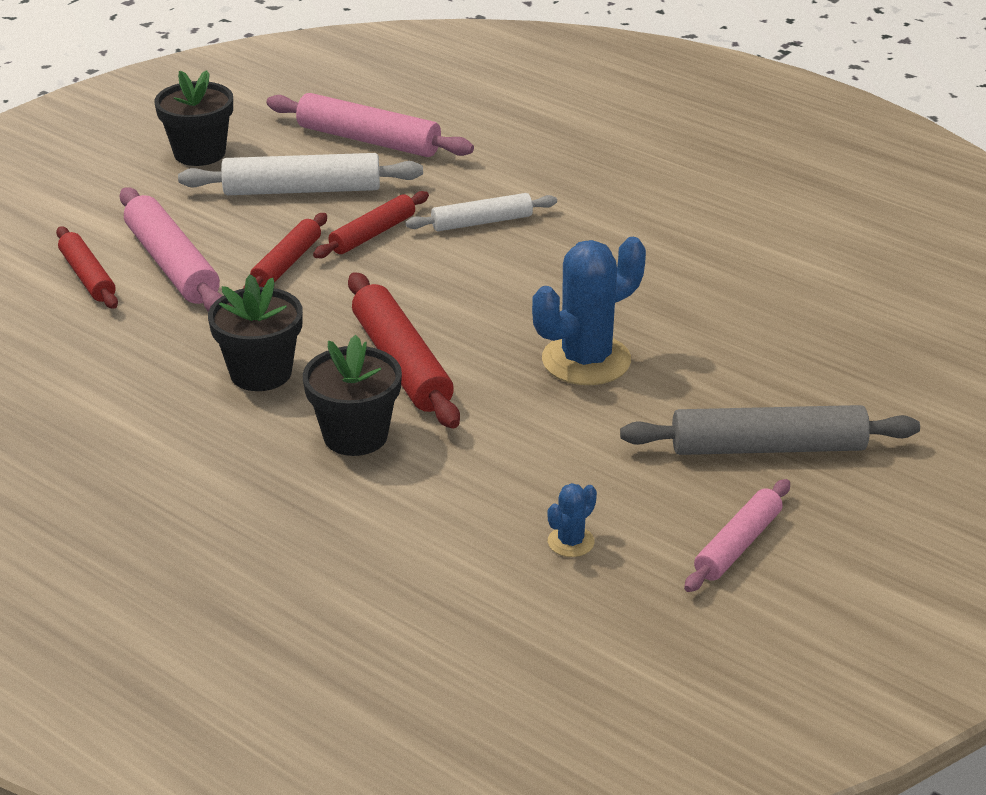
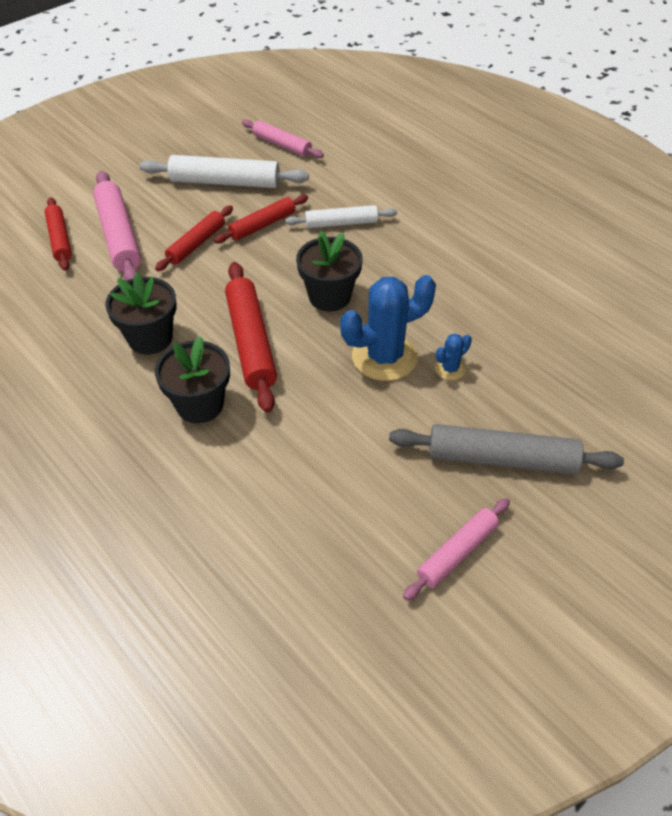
camera: 10 degrees right, 15 degrees up
black flower pot [155,70,233,166] -> black flower pot moved to [296,231,363,311]
pink rolling pin [267,93,474,157] -> pink rolling pin [242,119,324,158], size x0.63
blue cactus [548,483,597,557] -> blue cactus moved to [435,333,472,380]

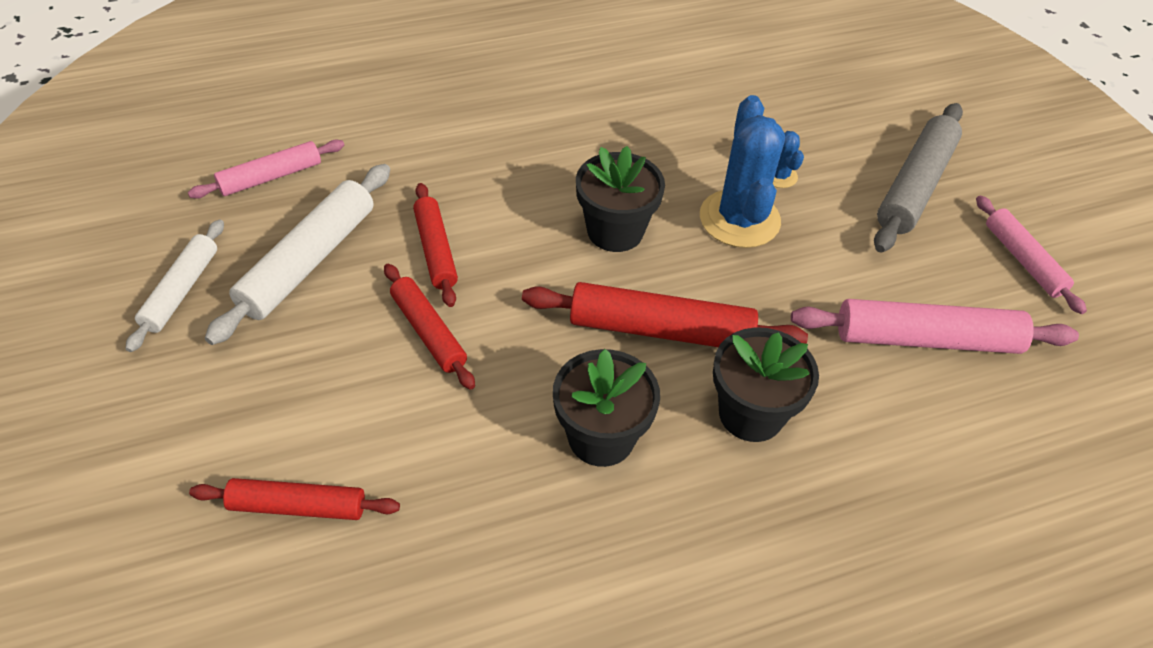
camera: 70 degrees left, 0 degrees up
pink rolling pin [93,171,141,281] -> pink rolling pin moved to [791,299,1079,354]
white rolling pin [285,205,397,228] -> white rolling pin moved to [126,219,224,352]

